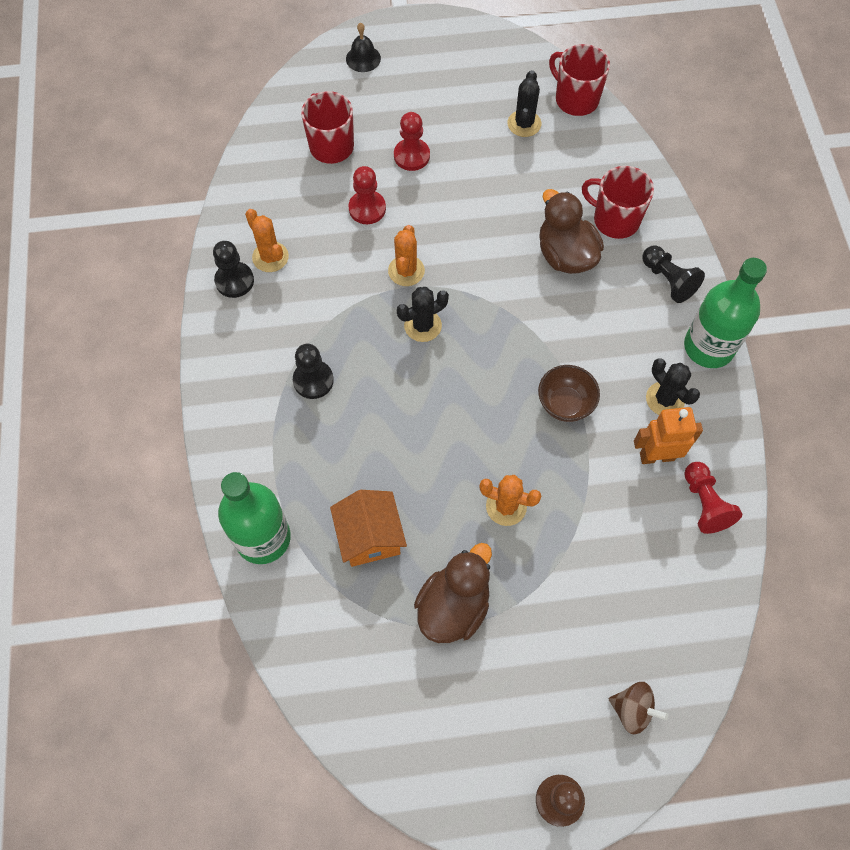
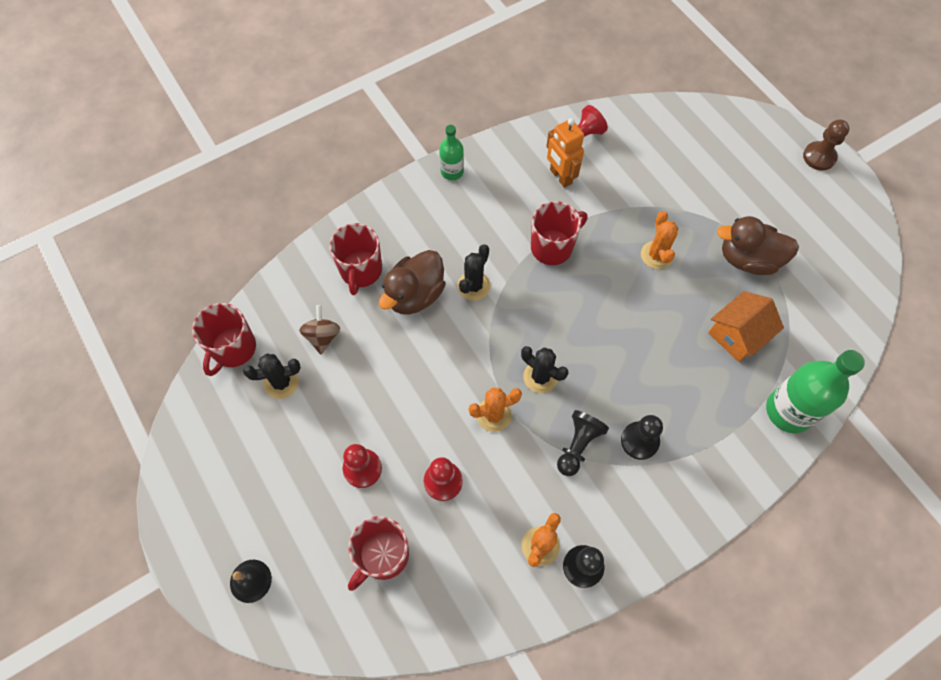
camera: 115 degrees left, 0 degrees up
brown bowl [538,365,600,422] -> red mug [531,201,588,265]
brown spinning top [609,682,668,734] -> brown spinning top moved to [299,305,340,354]
black pawn [642,246,705,303] -> black pawn moved to [557,410,609,476]
black cactus [646,358,700,415] -> black cactus moved to [457,244,491,301]
green bottle [684,258,767,368] -> green bottle [439,125,464,180], size x0.56

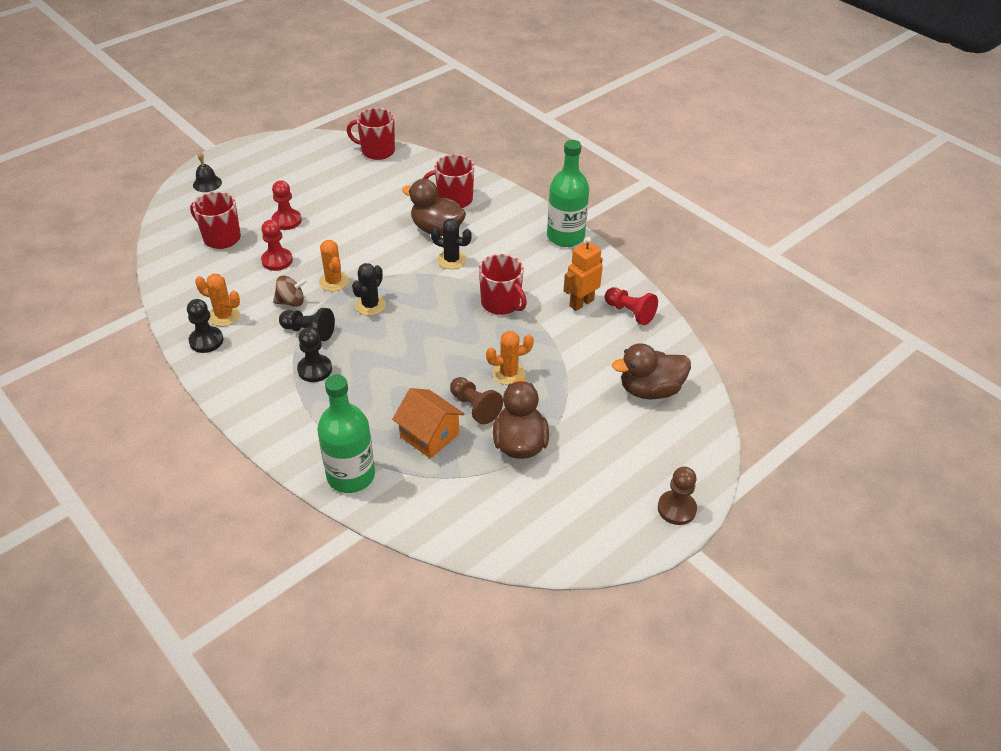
camera: 80 degrees right, 20 degrees down
black cactus [243,353,301,399] -> none
brown spinning top [299,305,340,354] -> brown spinning top moved to [273,276,307,307]
green bottle [439,125,464,180] -> green bottle [547,140,589,247], size x1.80
none -> brown pawn [450,377,503,424]
none -> brown duck [612,343,691,399]

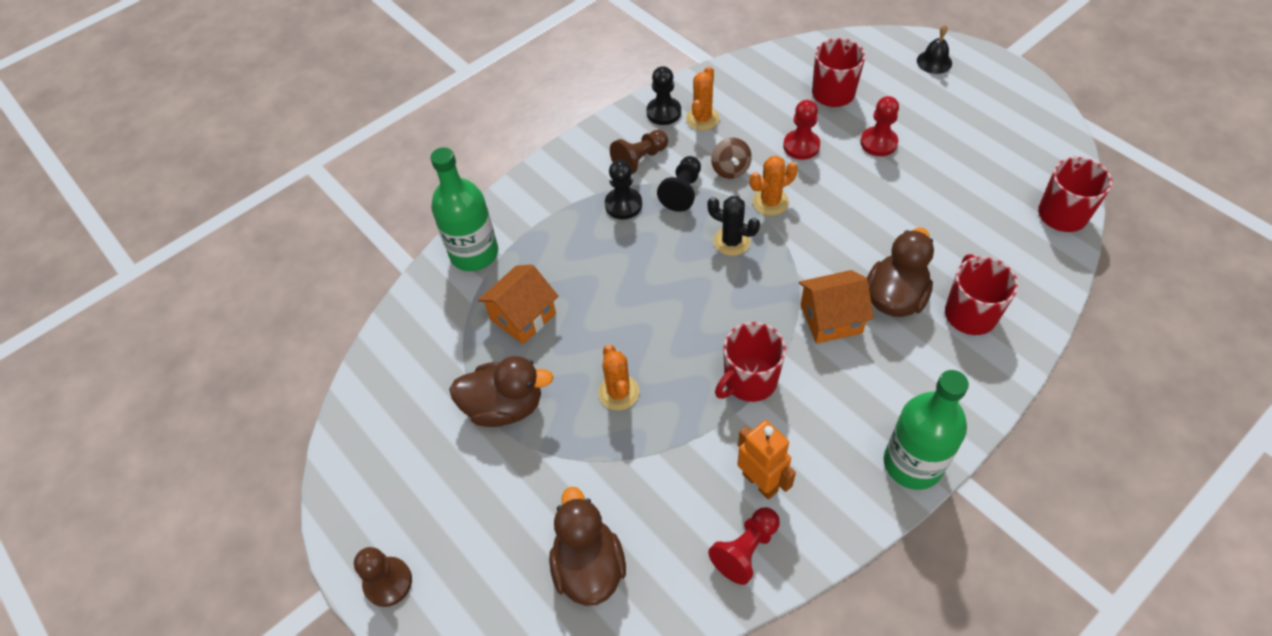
camera: 95 degrees right, 10 degrees up
black cactus [431,219,472,269] -> orange house [799,270,874,344]
brown pawn [450,377,503,424] -> brown pawn moved to [610,130,668,174]

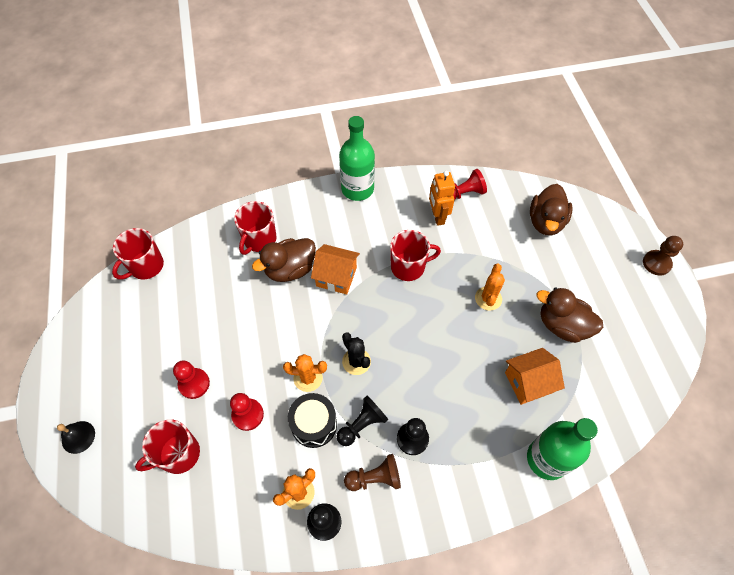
camera: 155 degrees left, 5 degrees up
brown spinning top [711,138,752,179] -> black drum [288,393,337,448]

